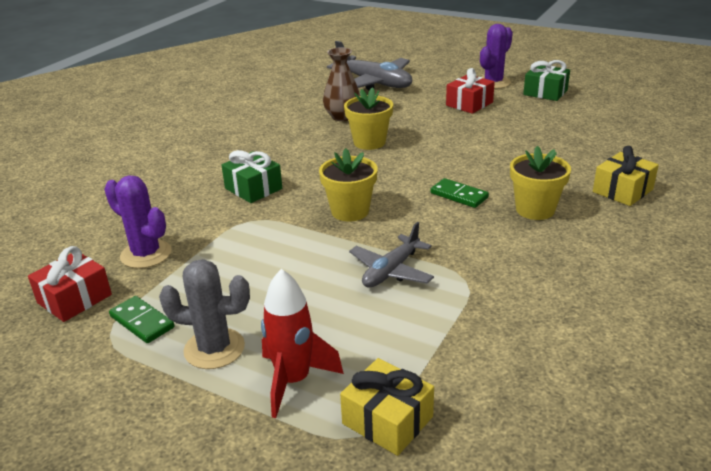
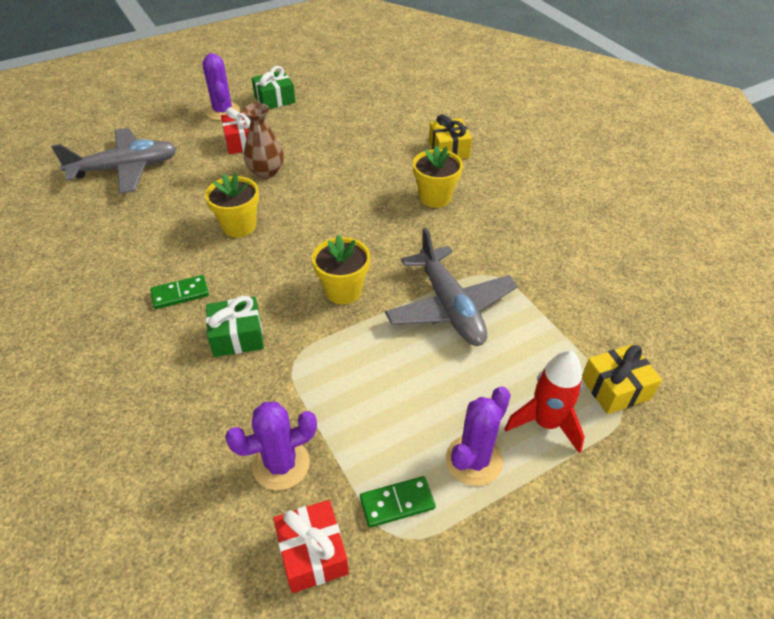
camera: 60 degrees left, 15 degrees up
grey cactus [159,259,250,369] -> purple cactus [446,387,511,486]
brown vase [323,47,360,121] -> brown vase moved to [243,103,284,179]
grey plane [349,222,434,288] -> grey plane [385,228,518,346], size x1.64
green domino [430,178,489,208] -> green domino moved to [150,275,209,309]

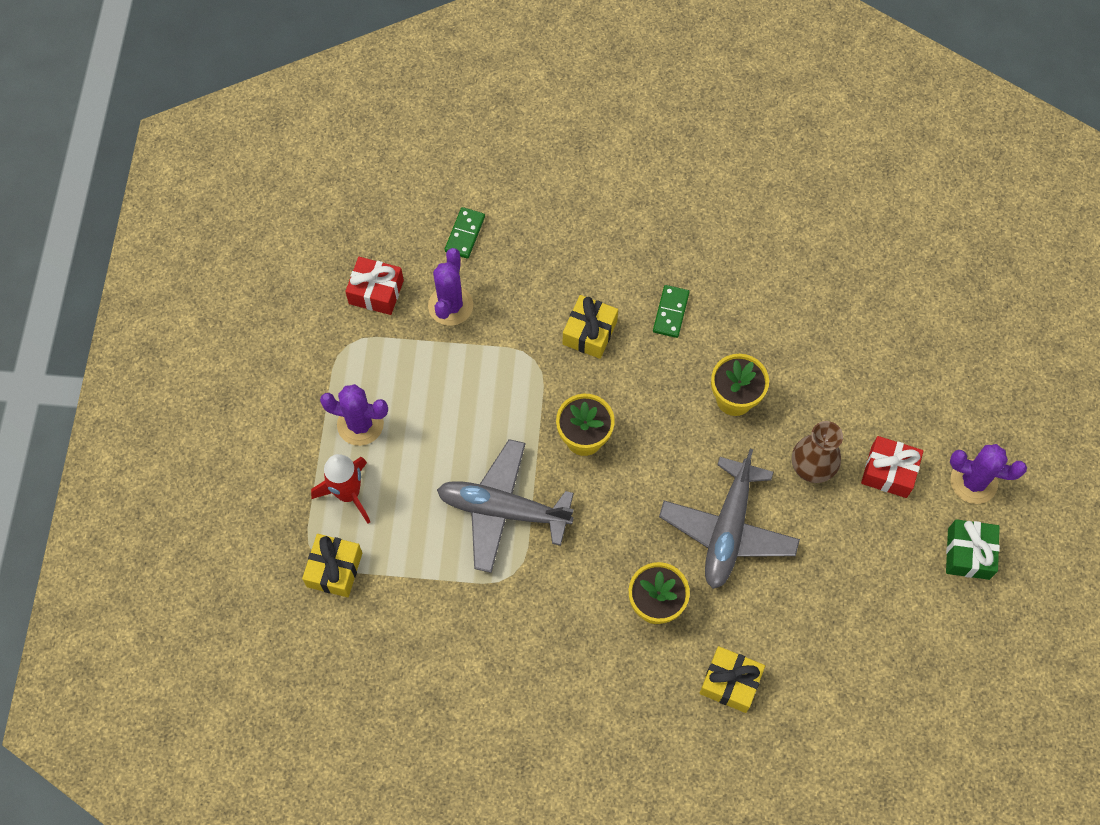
camera: 125 degrees right, 20 degrees up
grey plane [51,128,177,194] -> grey plane moved to [659,449,800,589]
green gift [206,296,264,357] -> yellow gift [563,295,618,359]
green domino [360,476,436,528] -> green domino moved to [445,207,485,259]
purple cactus [446,387,511,486] -> purple cactus turned 60 degrees counterclockwise [320,384,388,446]

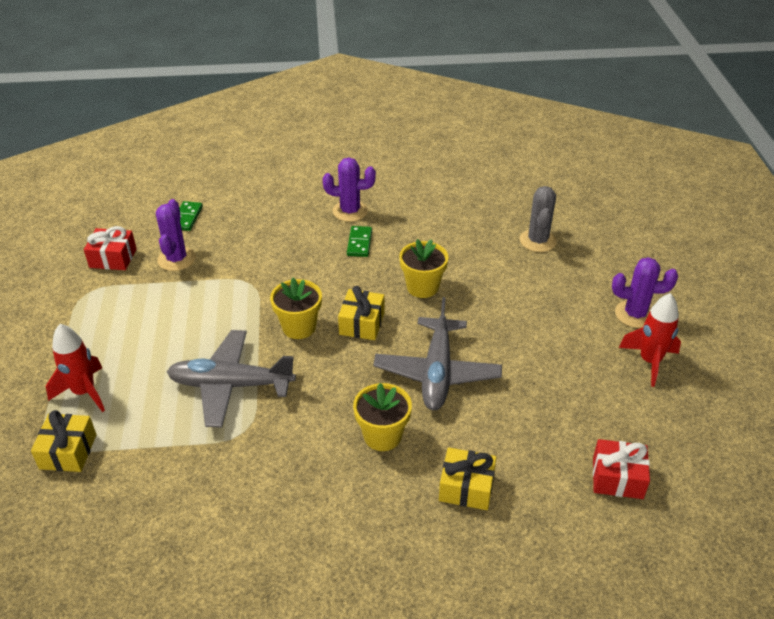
camera: 10 degrees left, 25 degrees down
purple cactus [320,384,388,446] -> purple cactus moved to [323,158,376,222]
yellow gift [563,295,618,359] -> yellow gift moved to [338,286,385,340]
brown vase [792,421,843,483] -> none
red gift [861,436,923,498] -> red gift moved to [593,439,650,499]
green gift [946,519,1000,580] -> red rocket [619,293,681,387]
none -> grey cactus [520,186,557,252]

